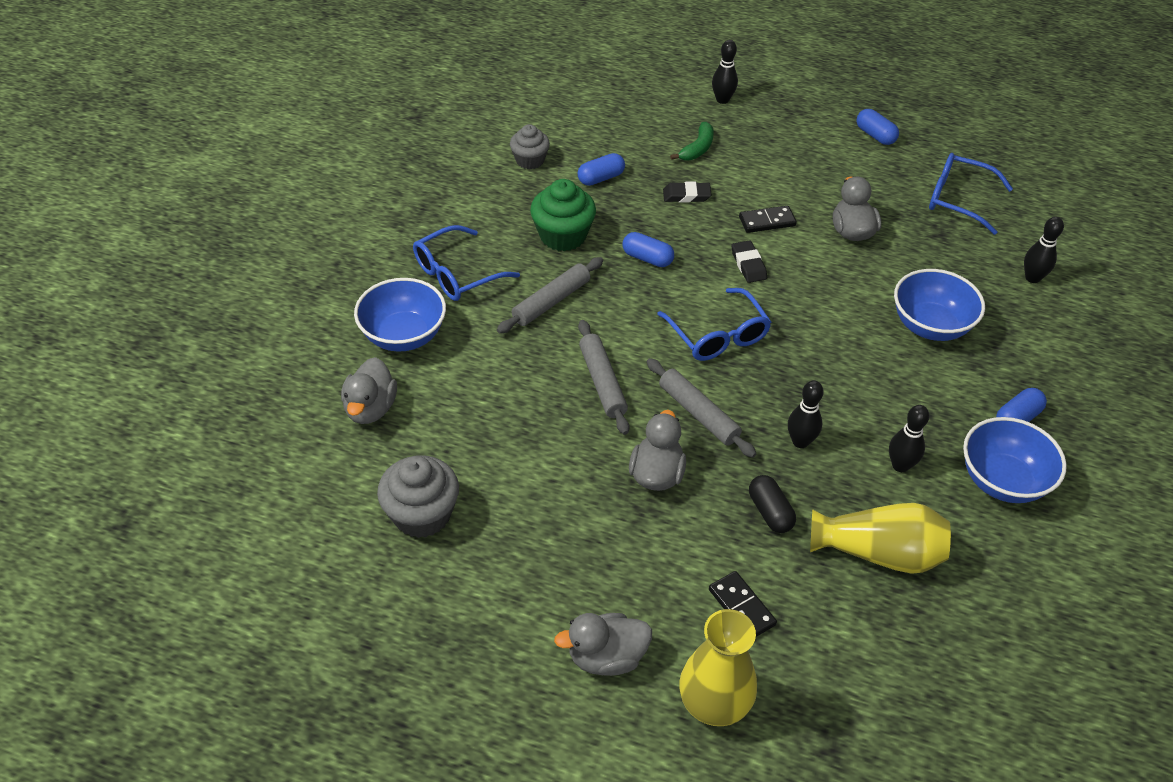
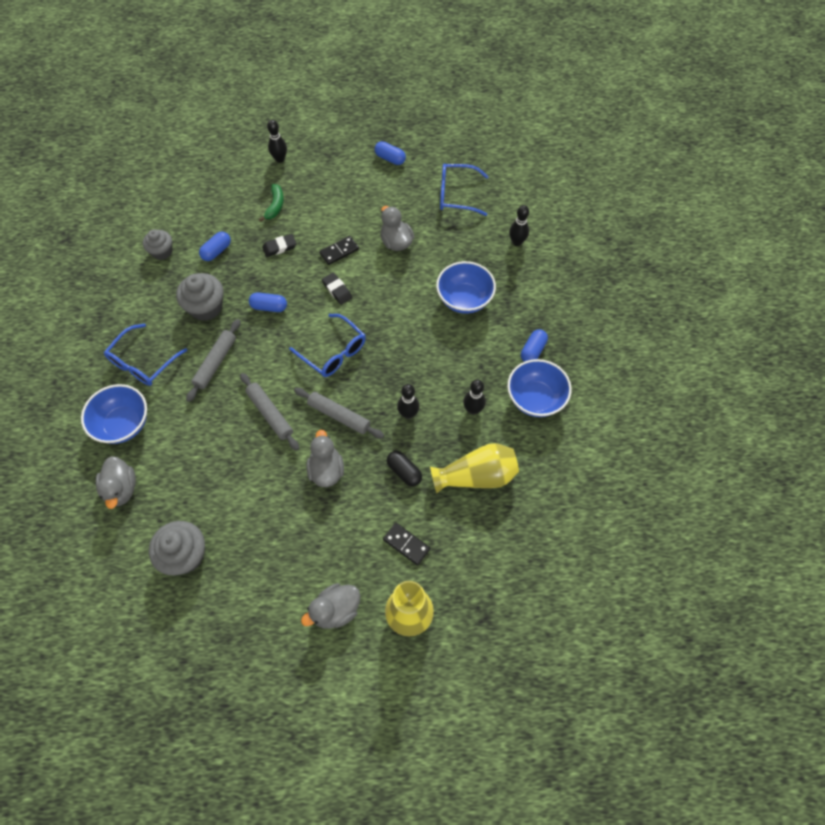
camera: 20 degrees left, 15 degrees up
green cupcake [530,179,596,251] -> grey cupcake [176,273,224,321]

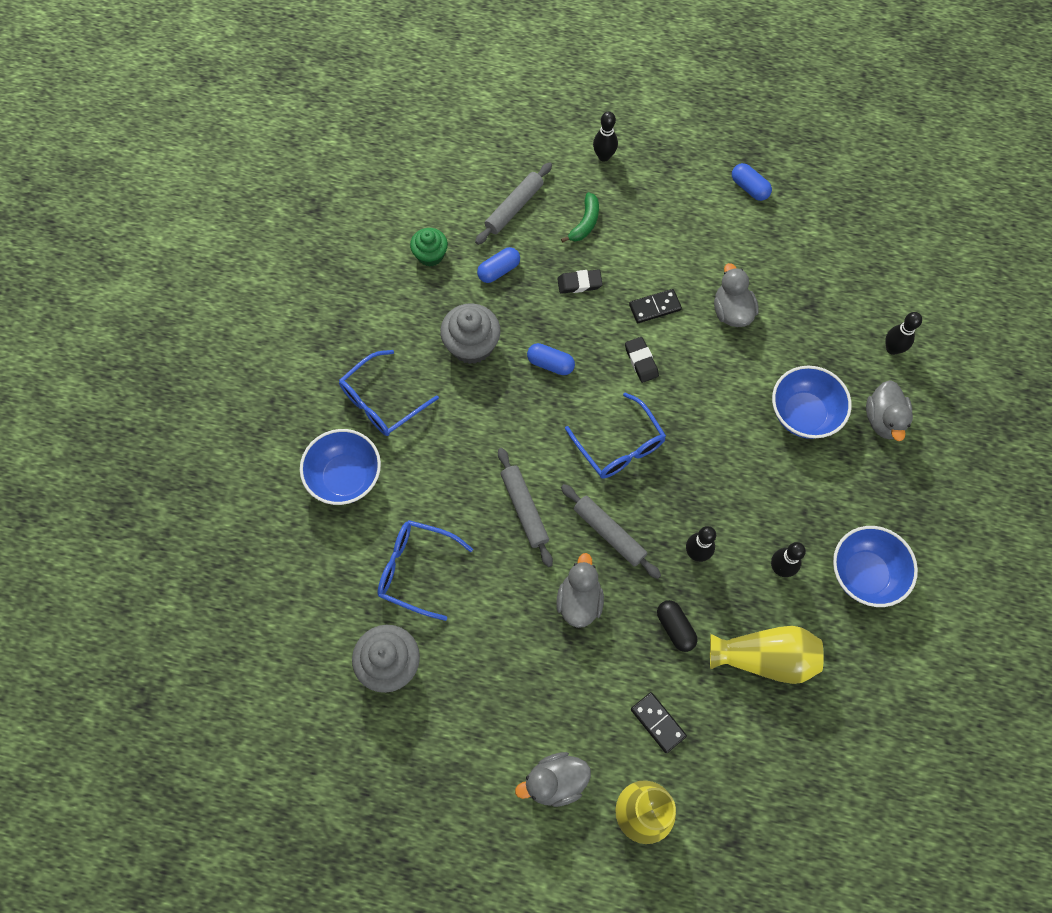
camera: 15 degrees right, 5 degrees up
grey duck [96,456,136,509] -> grey duck moved to [866,380,913,441]
grey cupcake [143,229,172,260] -> green cupcake [410,228,448,267]
grey rolling pin [186,319,240,402] -> grey rolling pin moved to [475,162,552,245]
blue glasses [440,164,489,216] -> blue glasses moved to [377,520,473,621]
blue capsule [521,329,548,362] -> none

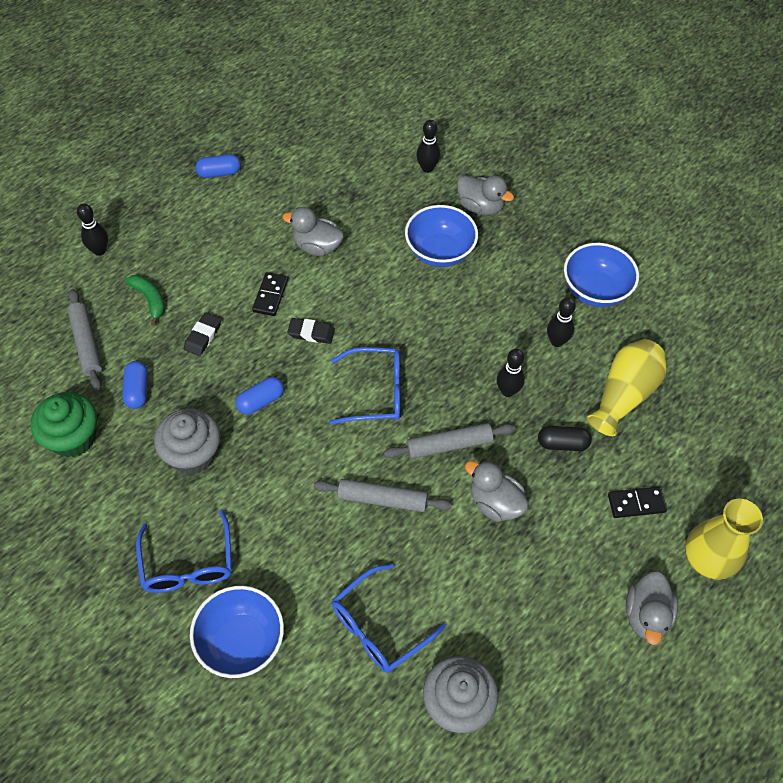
camera: 60 degrees left, 10 degrees down
green cupcake [410,228,448,267] -> green cupcake [30,392,97,458], size x1.53

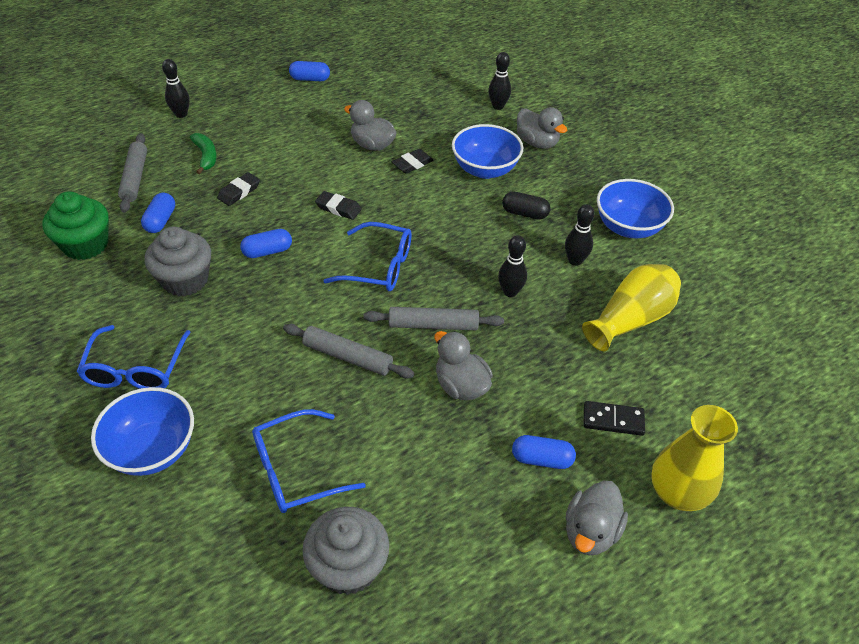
camera: 15 degrees right, 10 degrees down
black domino [252,272,288,316] -> none
black capsule [538,426,592,451] -> black capsule moved to [502,191,551,220]
none -> black eraser [392,149,434,174]
none -> blue capsule [512,435,576,469]

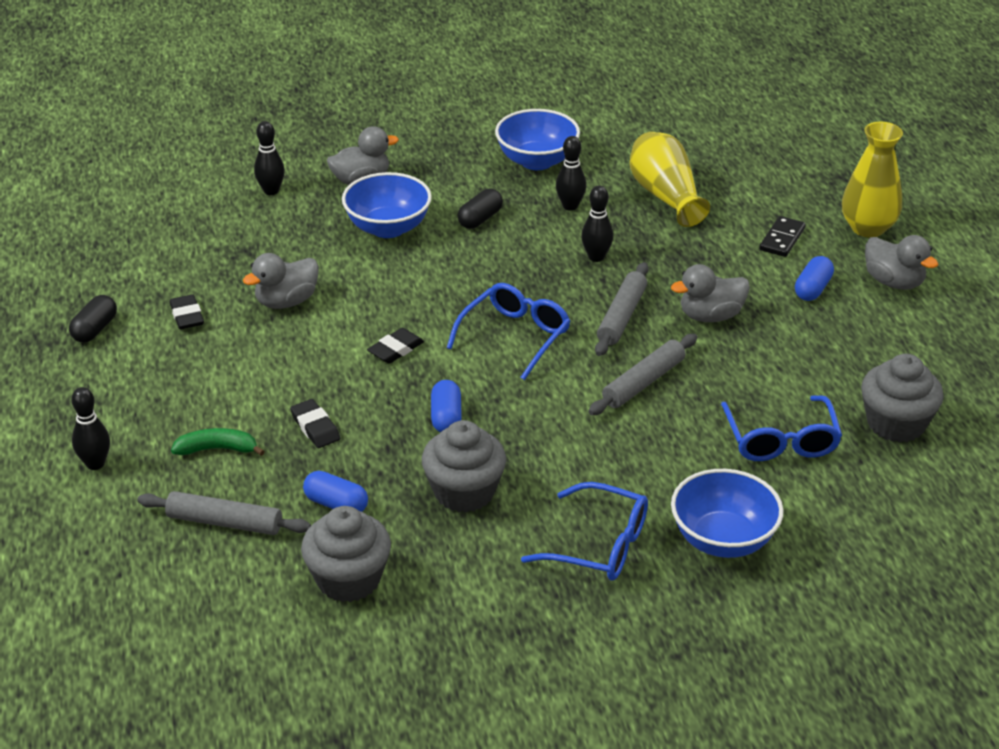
camera: 70 degrees left, 10 degrees down
green cupcake [43,191,109,260] -> grey cupcake [301,506,391,602]
blue capsule [289,61,330,81] -> black capsule [69,295,117,343]
black eraser [392,149,434,174] -> black eraser moved to [169,294,204,329]

